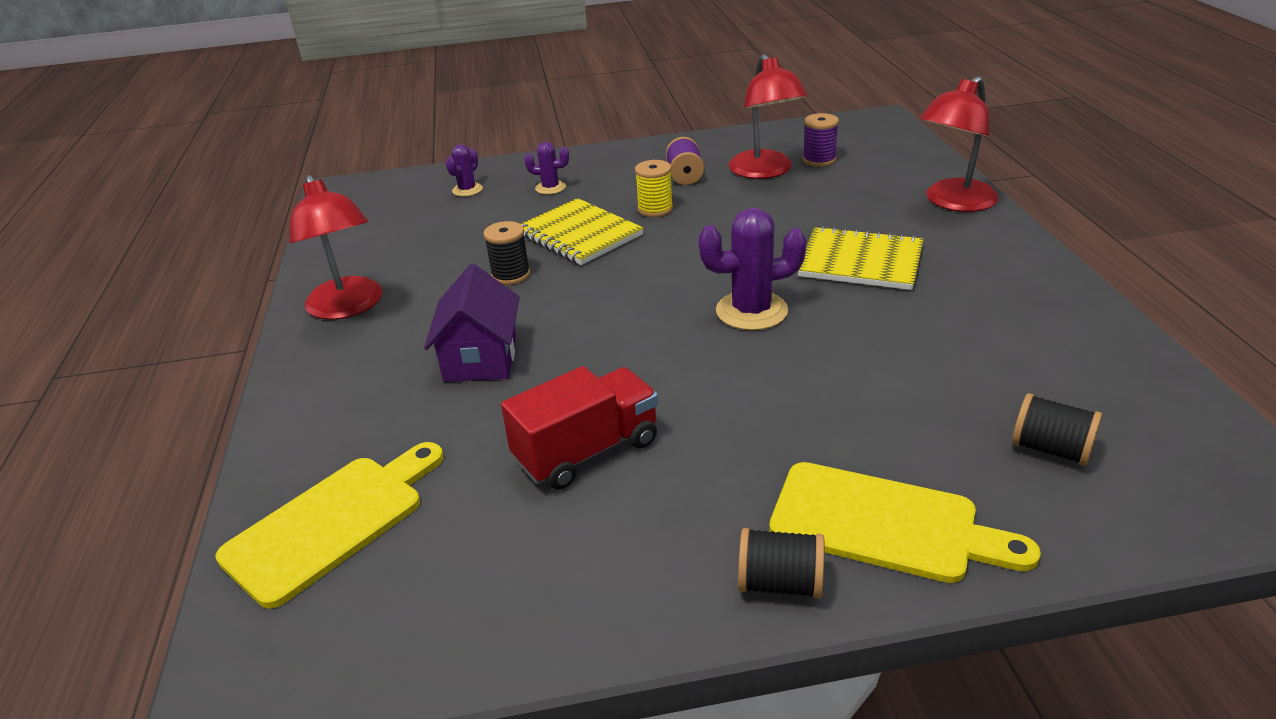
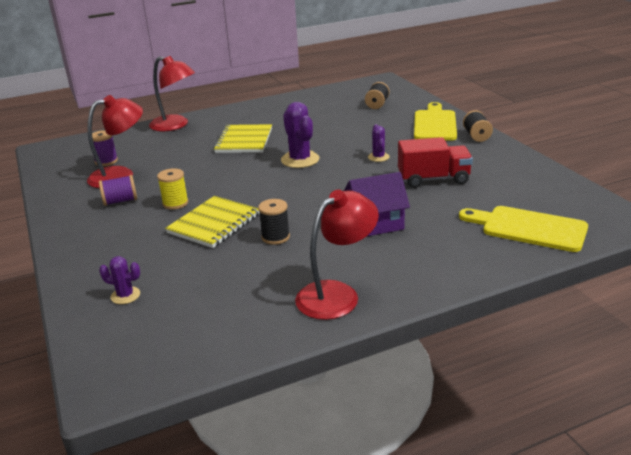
camera: 105 degrees left, 5 degrees down
red truck [501,366,658,490] -> red truck turned 135 degrees clockwise [398,137,473,188]
purple cactus [524,142,569,195] -> purple cactus moved to [368,124,390,162]

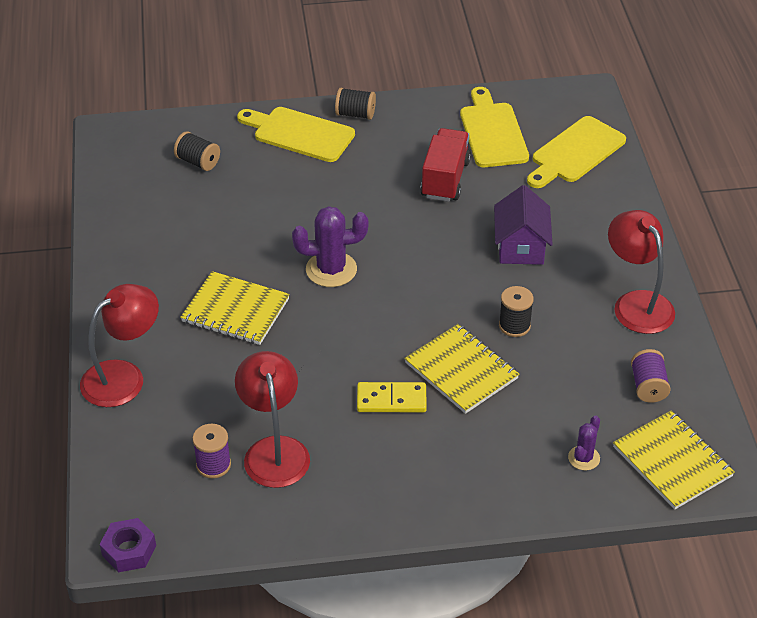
camera: 75 degrees left, 15 degrees up
purple spool [99,175,137,206] -> purple spool moved to [631,349,671,403]
yellow spool [157,168,188,210] -> yellow domino [357,382,427,412]
purple cactus [368,124,390,162] -> none
none -> purple nut [100,518,156,572]
none -> yellow cutting board [460,87,529,167]
none -> yellow notebook [613,410,735,509]

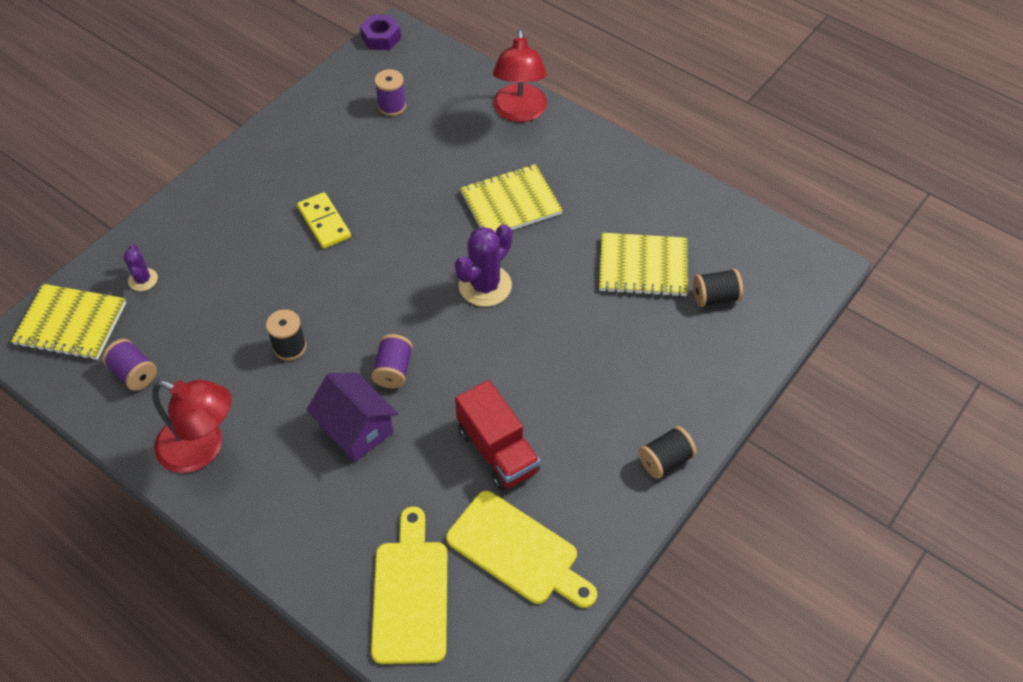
camera: 135 degrees right, 10 degrees up
red lamp [235,351,310,488] -> none
yellow cutting board [237,107,355,162] -> none
yellow domino [357,382,427,412] -> yellow domino turned 75 degrees counterclockwise [297,192,351,249]
yellow notebook [404,324,519,414] -> yellow notebook moved to [599,233,688,297]
none -> purple spool [371,334,413,388]

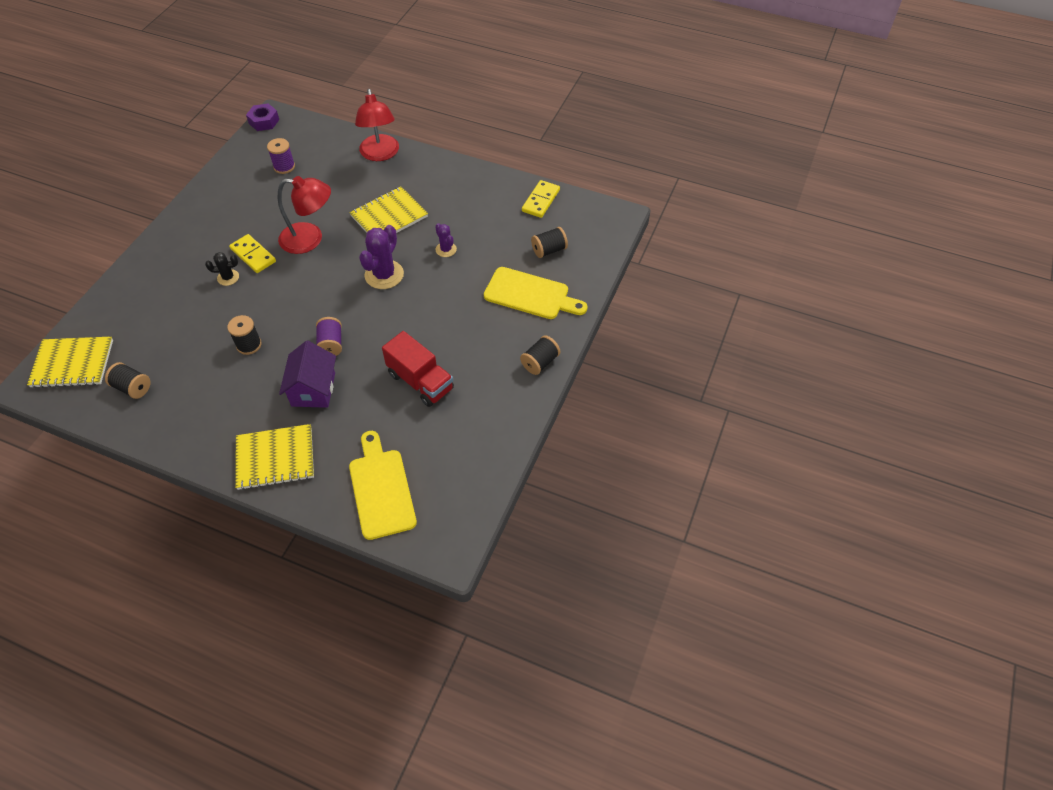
camera: 15 degrees left, 0 degrees up
purple spool [102,339,157,391] -> black spool [105,362,150,399]
purple cactus [123,244,158,291] -> purple cactus moved to [435,223,457,257]
red lamp [152,380,232,473] -> red lamp moved to [278,176,331,254]
purple house [306,373,398,462] -> purple house turned 60 degrees clockwise [279,341,336,408]
yellow cutting board [446,491,597,608] -> yellow cutting board moved to [484,267,588,319]
yellow notebook [599,233,688,297] -> yellow notebook moved to [235,424,314,490]
none -> black cactus [205,252,239,286]
none -> yellow domino [522,180,560,218]

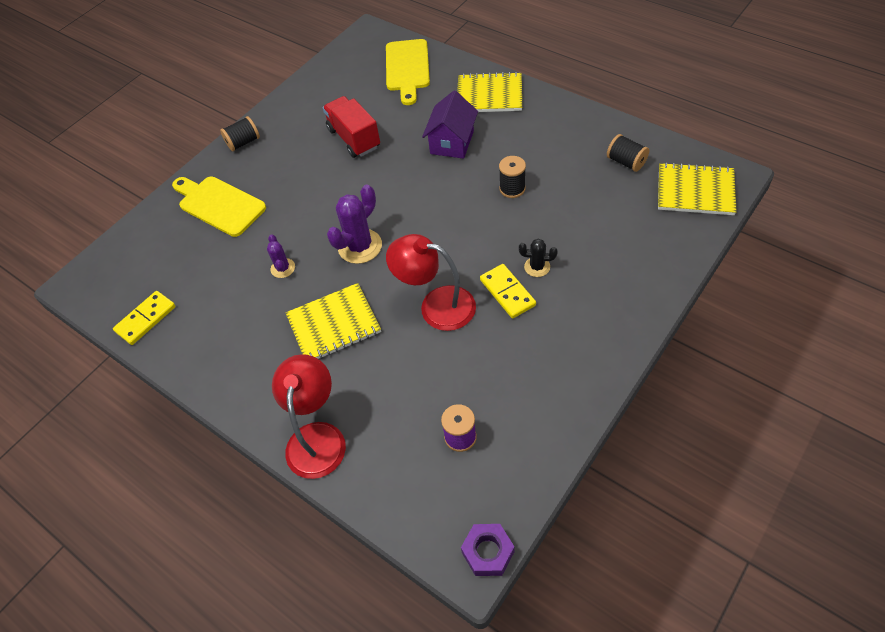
camera: 160 degrees left, 0 degrees up
purple spool [316,317,342,356] -> none
black spool [531,227,568,258] -> none

